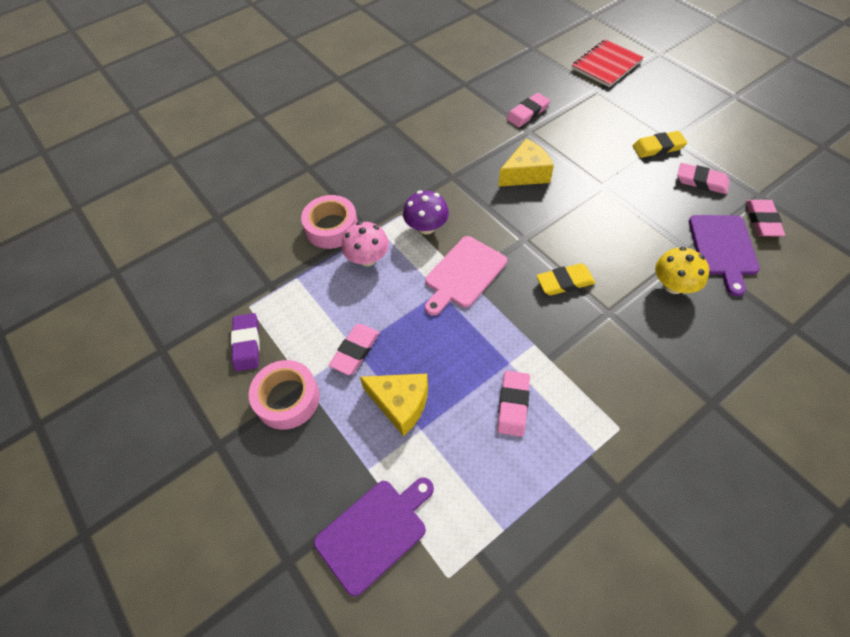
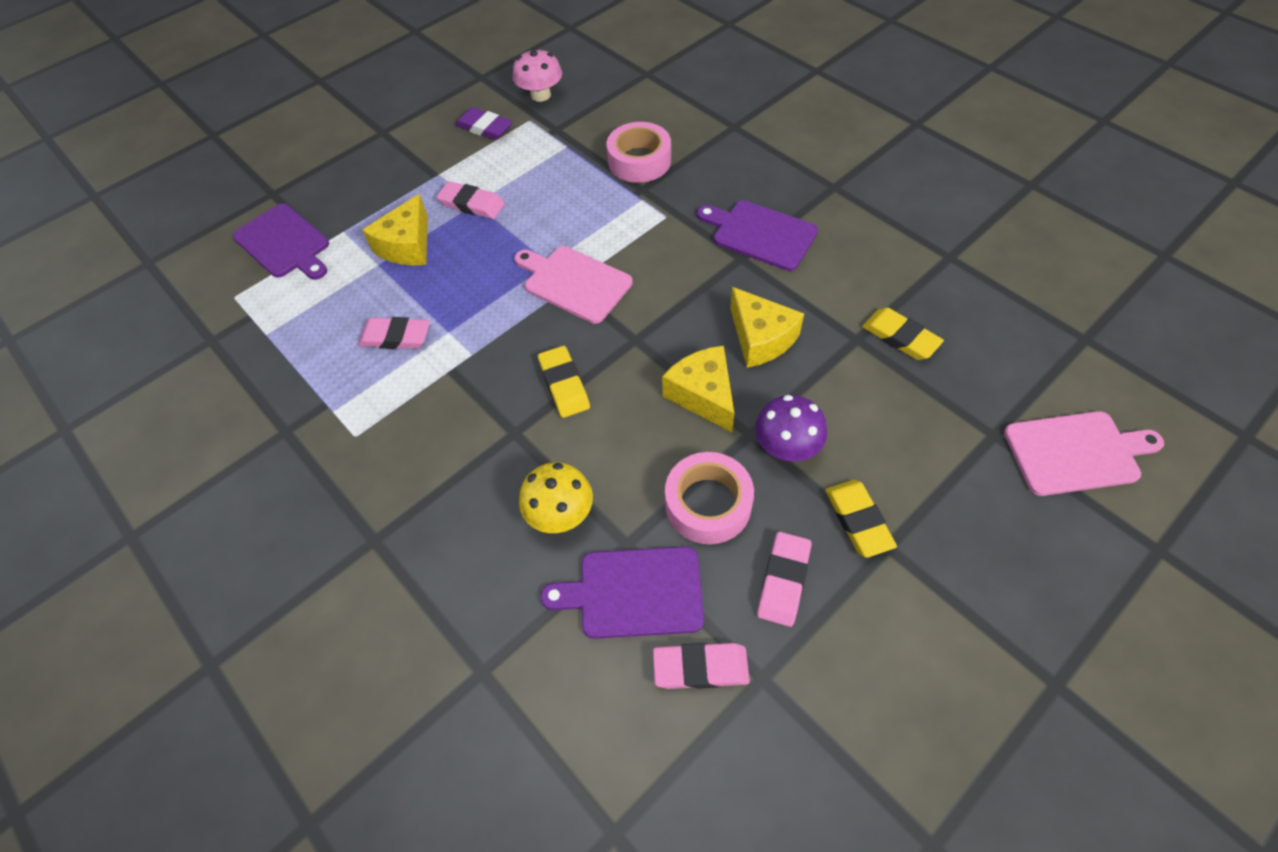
camera: 85 degrees right, 0 degrees up
purple eraser [231,313,260,371] -> purple eraser turned 45 degrees clockwise [455,107,513,140]
pink tape [249,360,320,430] -> pink tape moved to [665,452,754,544]
pink mushroom [341,221,389,266] -> pink mushroom moved to [513,48,562,102]
purple mushroom [403,190,449,234] -> purple mushroom moved to [755,395,827,461]
pink eraser [506,93,550,127] -> yellow eraser [862,308,944,360]
red notebook [572,39,644,87] -> pink cutting board [1004,411,1164,496]
none -> yellow cheese [662,346,734,432]
none -> purple cutting board [697,200,818,271]

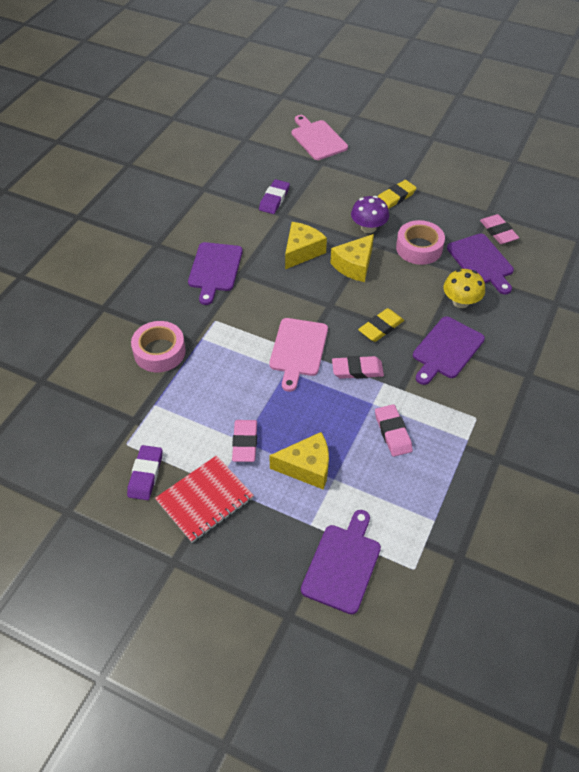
camera: 115 degrees left, 5 degrees down
pink mushroom [513,48,562,102] -> none
pink eraser [757,532,812,627] -> pink eraser moved to [332,356,384,379]
yellow eraser [862,308,944,360] -> purple eraser [259,179,290,214]
none -> red notebook [155,455,254,543]
none -> purple cutting board [413,316,485,385]

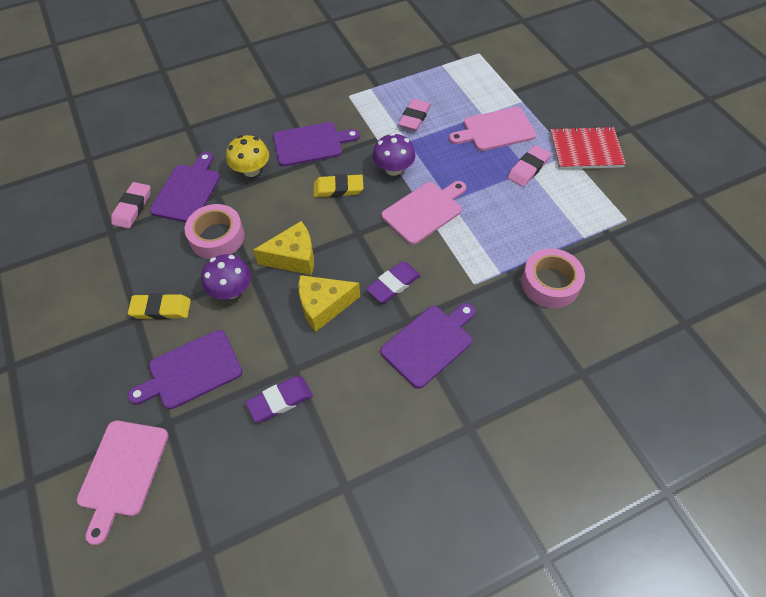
camera: 140 degrees left, 5 degrees up
purple eraser [127,445,162,500] -> purple eraser moved to [366,261,421,303]
yellow cheese [269,432,329,490] -> pink cutting board [449,107,536,151]
purple cutting board [301,510,381,614] -> purple cutting board moved to [128,330,242,409]
pink eraser [332,356,384,379] -> purple mushroom [372,133,415,176]

